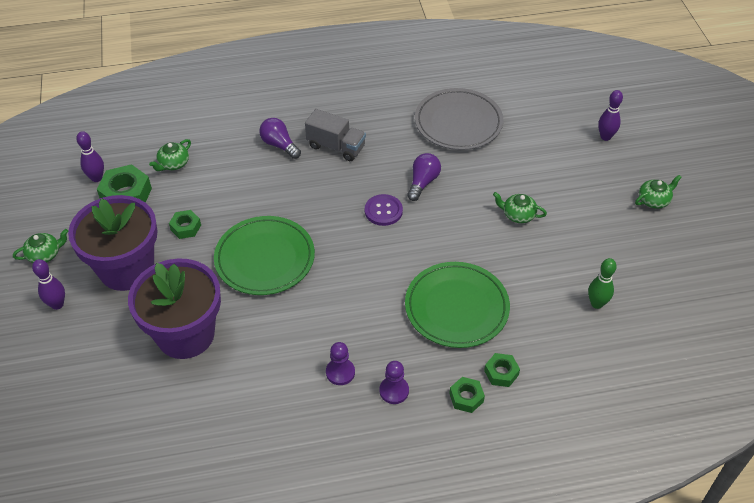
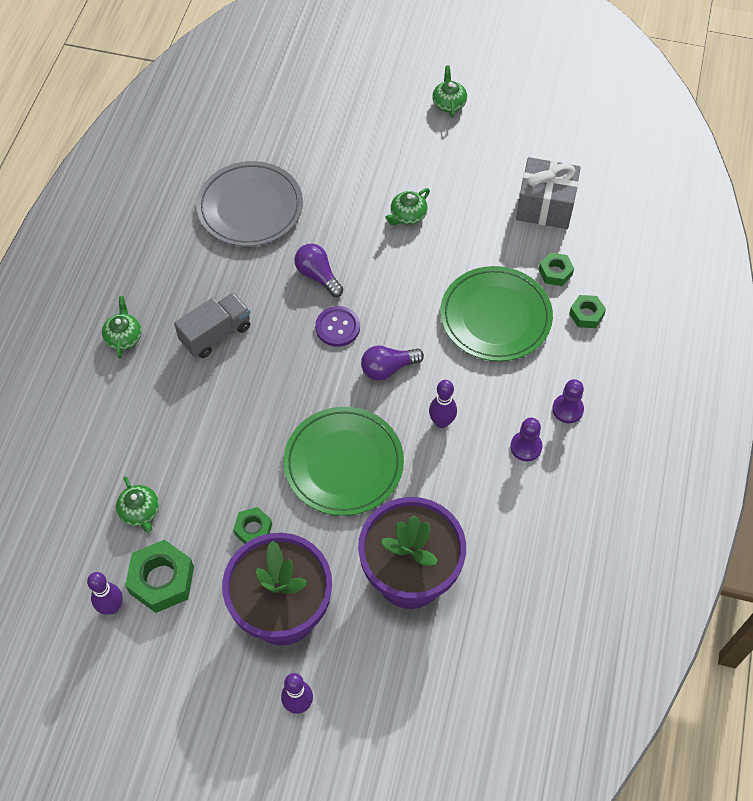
camera: 65 degrees left, 10 degrees up
green teapot [13,229,68,263] -> green teapot moved to [102,296,142,359]
purple light bulb [259,118,301,159] -> purple light bulb moved to [361,345,424,381]
green nut [449,377,485,413] -> green nut moved to [539,252,574,286]
green bowling pin [588,258,617,309] -> grey gift [516,157,581,229]
purple bowling pin [598,90,623,141] -> purple bowling pin moved to [429,380,457,428]

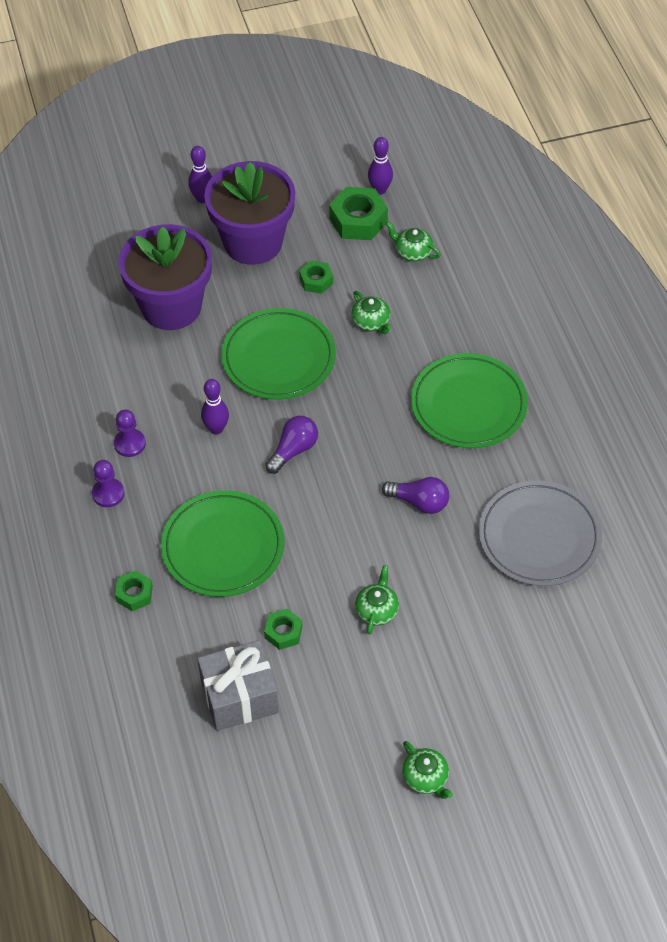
camera: 150 degrees right, 5 degrees down
green teapot [102,296,142,359] -> green teapot moved to [351,291,391,334]
grey truck [174,292,250,358] -> green plate [411,353,528,448]
purple button [315,306,360,347] -> none
green nut [539,252,574,286] -> green nut moved to [264,609,303,650]

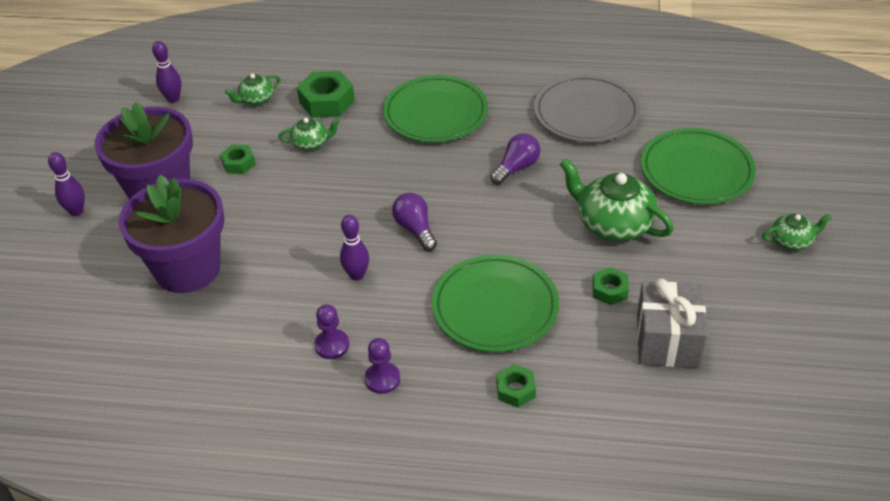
camera: 65 degrees left, 10 degrees down
green plate [221,308,336,400] -> green plate moved to [641,128,756,204]
green nut [329,187,388,240] -> green nut moved to [297,71,355,118]
green teapot [355,565,399,634] -> green teapot [560,158,674,241], size x1.89

